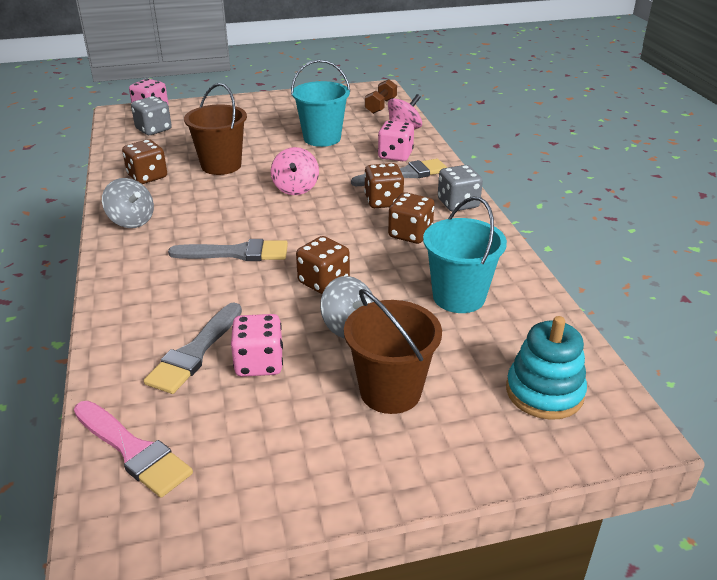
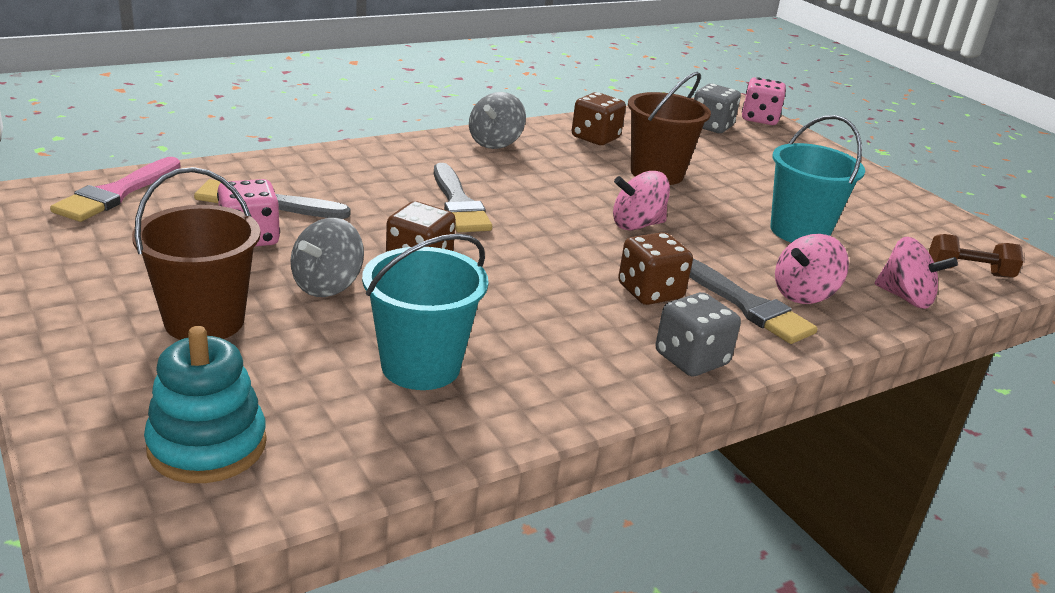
camera: 70 degrees right, 5 degrees down
pink dice [378,121,414,161] -> pink spinning top [775,234,849,304]
brown dice [388,192,435,244] -> none

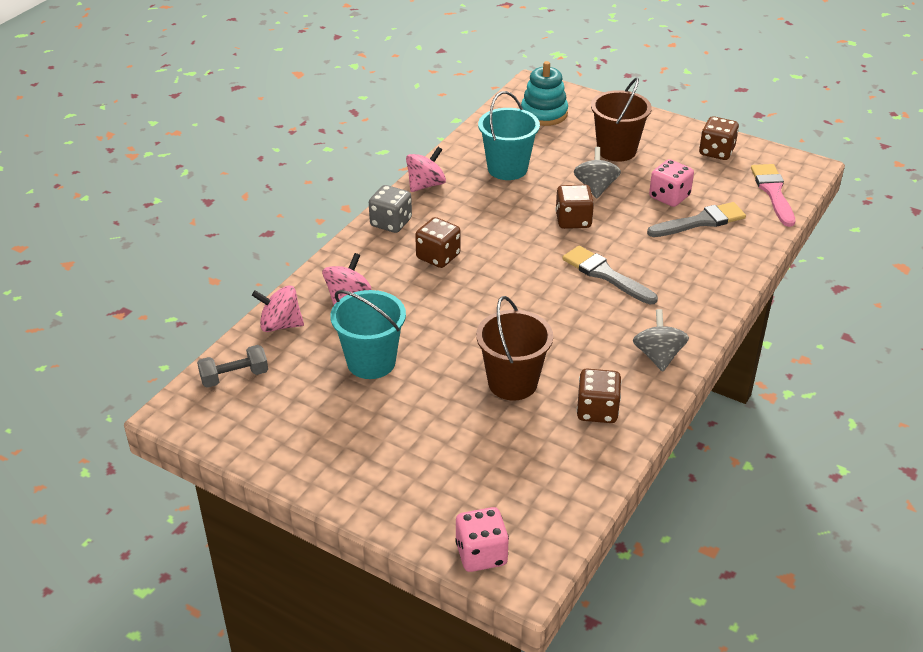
camera: 155 degrees right, 10 degrees up
pink spinning top [613,171,670,230] -> pink spinning top moved to [406,147,446,192]
grey brush [689,259,818,344] -> none
grey dice [694,83,741,133] -> none
brown dumbbell [929,234,1024,278] -> grey dumbbell [197,345,268,388]
none -> brown dice [699,116,739,160]

